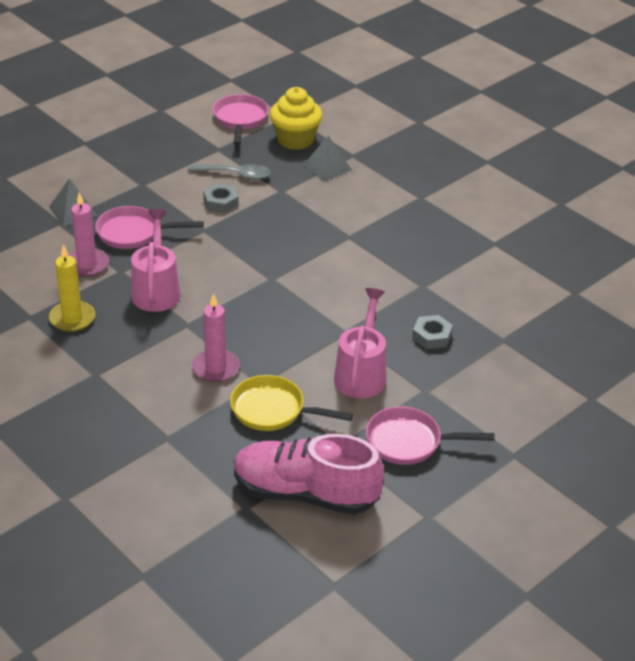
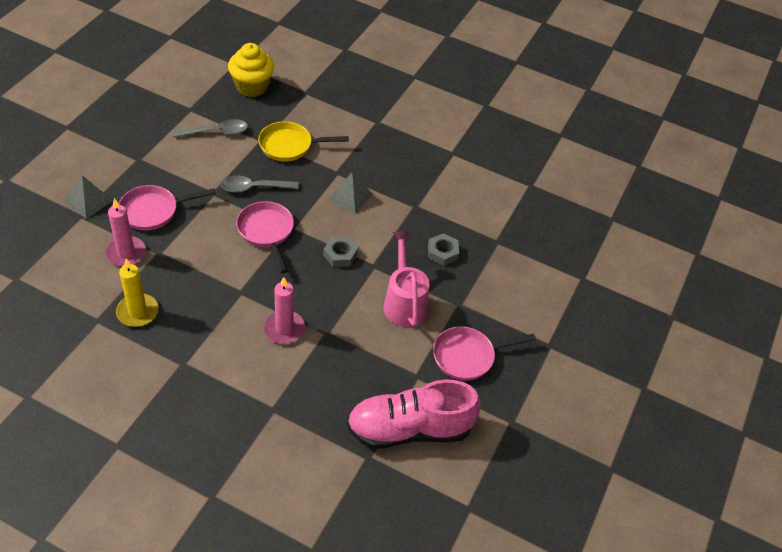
camera: 25 degrees left, 10 degrees up
pink watering can [131,209,181,312] -> none
grey nut [203,183,239,213] -> grey nut moved to [323,237,358,267]
pink pan [213,94,269,145] -> pink pan moved to [236,201,294,273]
yellow pan [230,375,353,431] -> yellow pan moved to [258,121,349,162]
grey pyramid [303,135,352,182] -> grey pyramid moved to [328,172,373,214]
none -> grey spoon [221,175,299,193]

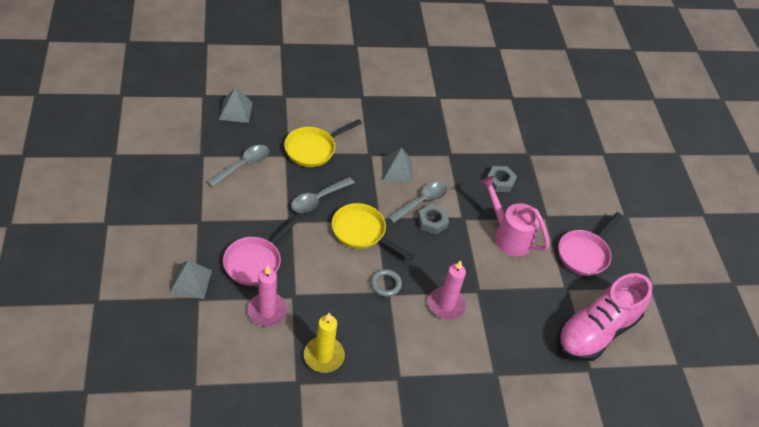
camera: 35 degrees left, 0 degrees up
yellow cupcake [228,43,274,97] -> grey pyramid [219,88,253,123]
pink pan [236,201,294,273] -> yellow pan [332,203,414,260]
none -> grey ring [370,269,402,297]
none -> grey spoon [388,181,447,223]

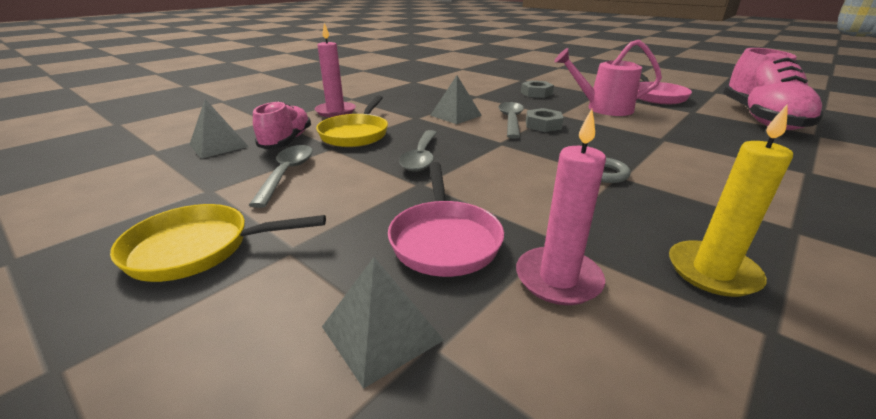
camera: 35 degrees left, 20 degrees down
yellow pan [332,203,414,260] -> yellow pan moved to [110,204,326,282]
pink candle [428,260,466,320] -> pink candle moved to [315,23,356,117]
none -> pink shoe [253,101,311,149]

